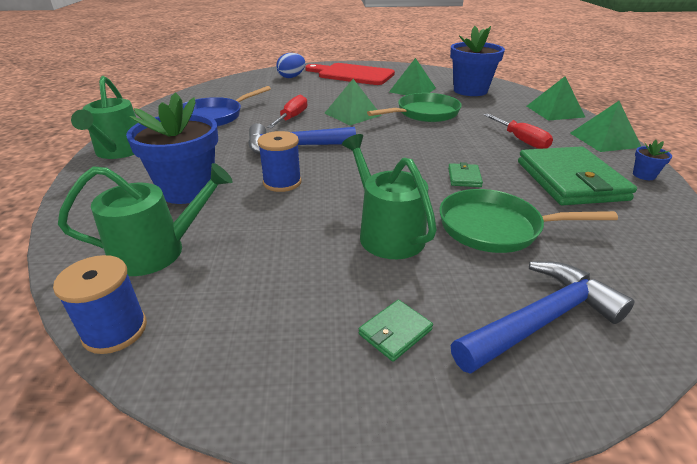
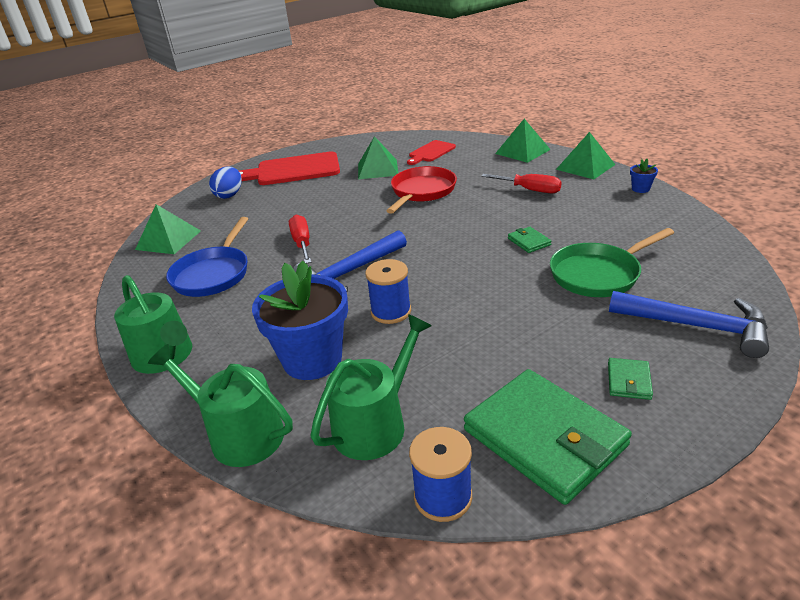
camera: 30 degrees left, 0 degrees up
green pyramid [325,79,382,125] -> green pyramid moved to [135,204,201,254]
green watering can [342,134,437,259] -> green watering can moved to [148,344,293,467]
green pan [367,93,462,122] -> red pan [386,166,457,214]
blue flower pot [450,26,505,96] -> red cutting board [407,140,456,165]
blue hammer [451,261,634,374] -> blue hammer turned 90 degrees clockwise [609,291,769,358]
green wallet [518,146,637,205] -> green wallet moved to [464,369,632,505]

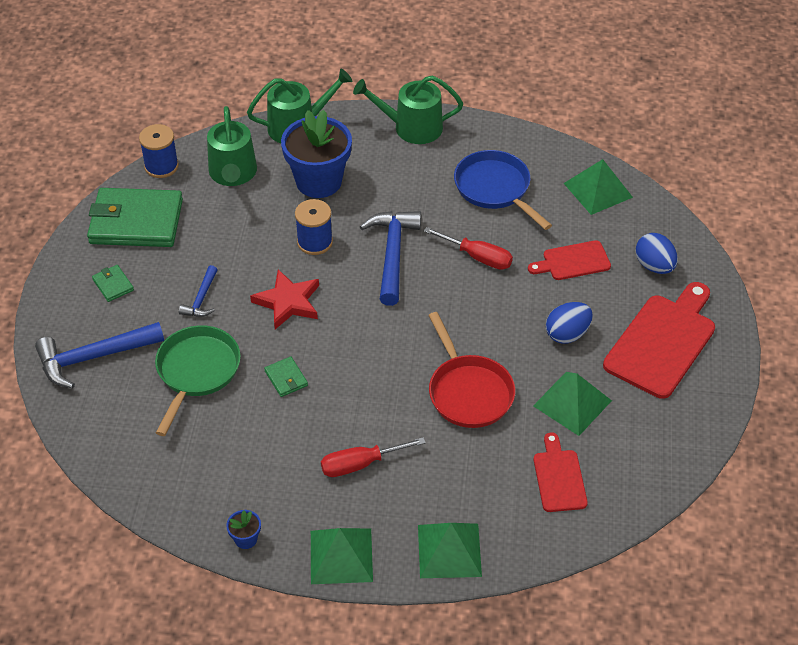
camera: 130 degrees right, 15 degrees up
green wallet [508,227,552,253] -> green wallet turned 45 degrees clockwise [264,356,308,397]
none -> blue hammer [179,265,218,317]
none -> red star [250,269,319,329]
none -> red cutting board [528,240,611,280]
none -> blue egg [546,302,593,344]

